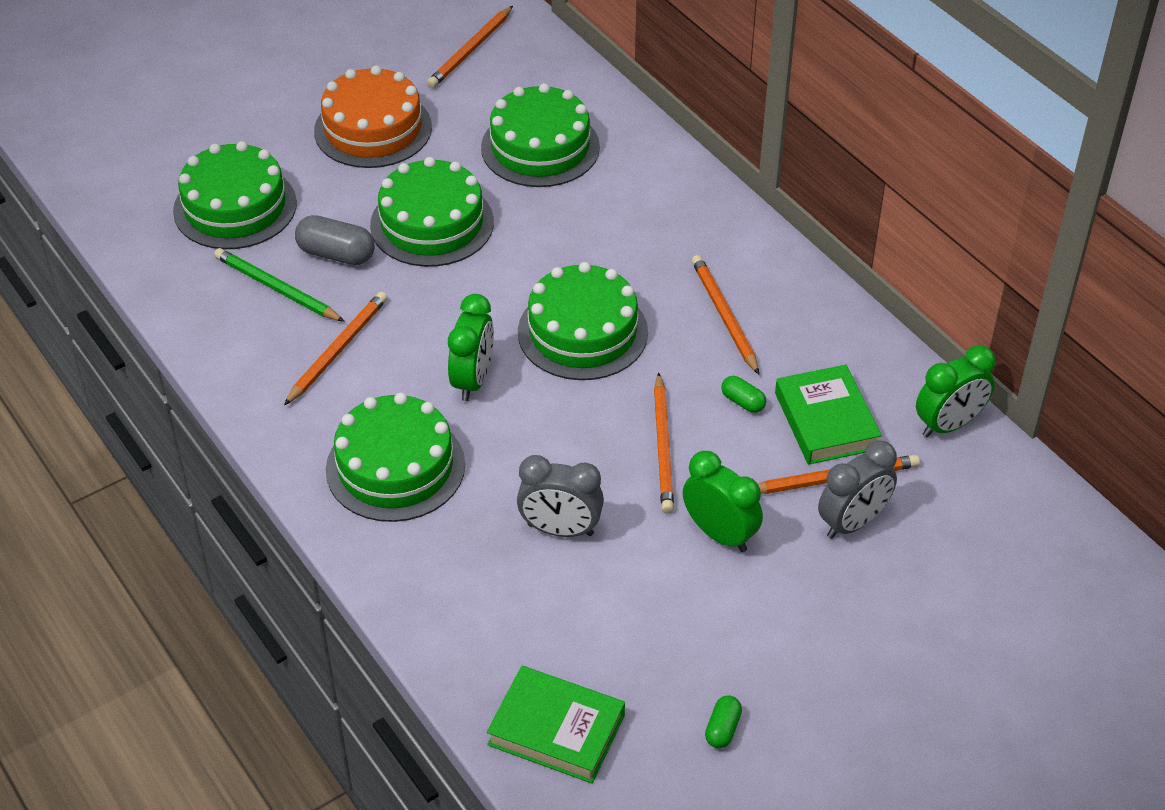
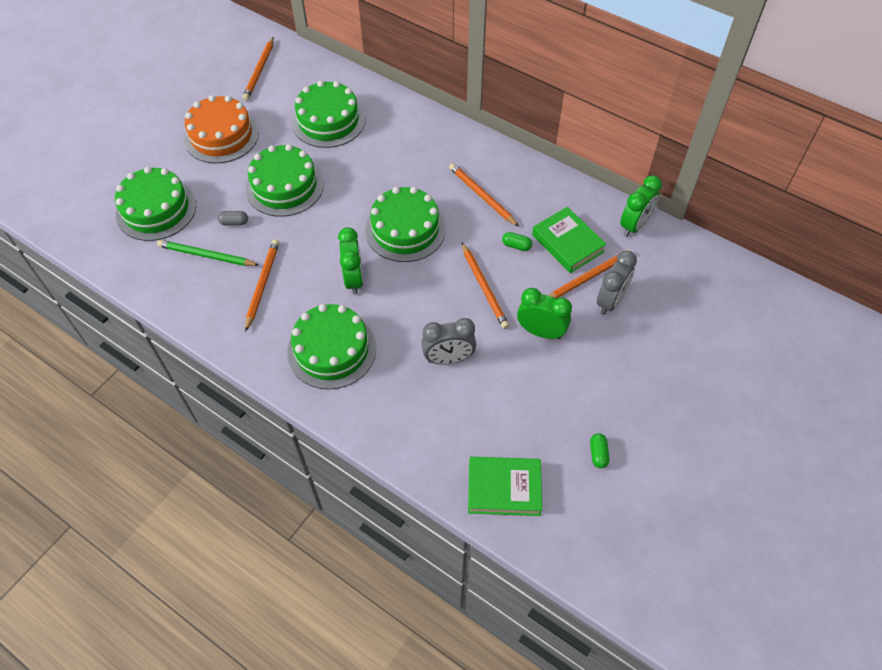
camera: 20 degrees left, 10 degrees up
grey capsule [295,215,375,265] -> grey capsule [217,211,248,225], size x0.57

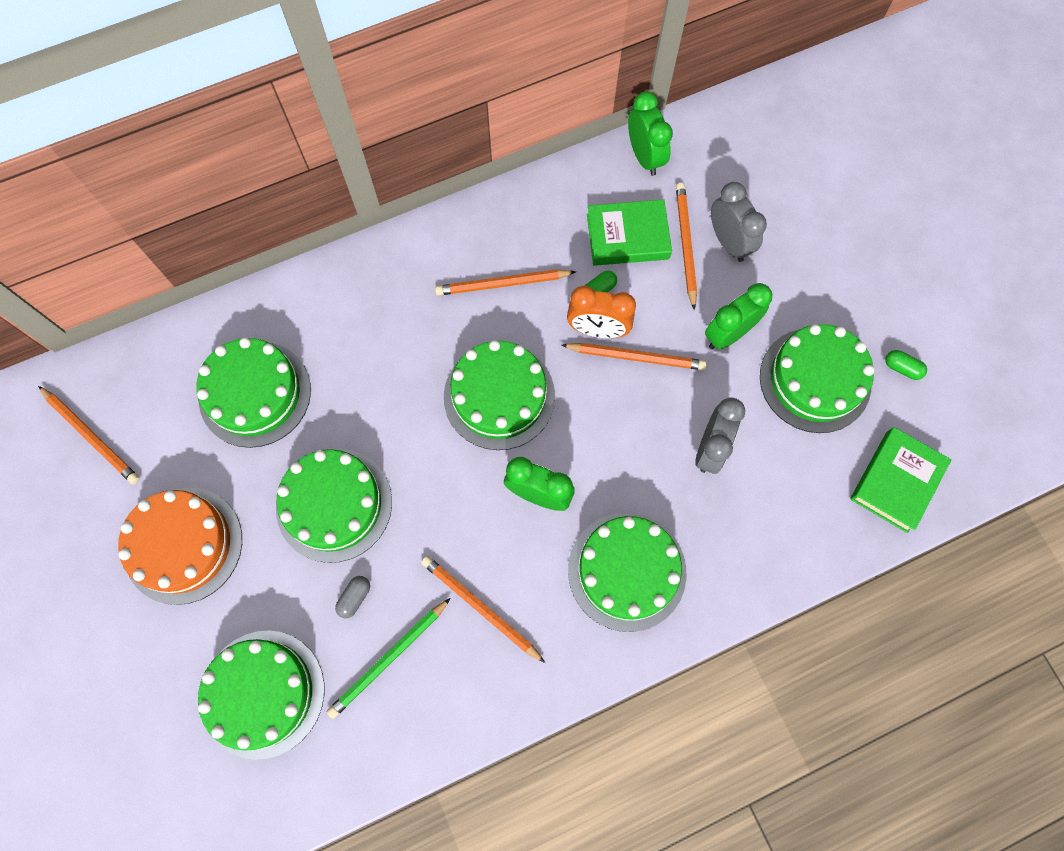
camera: 60 degrees left, 15 degrees up
none -> orange clock [567,286,636,338]
none -> green cake [760,324,875,433]

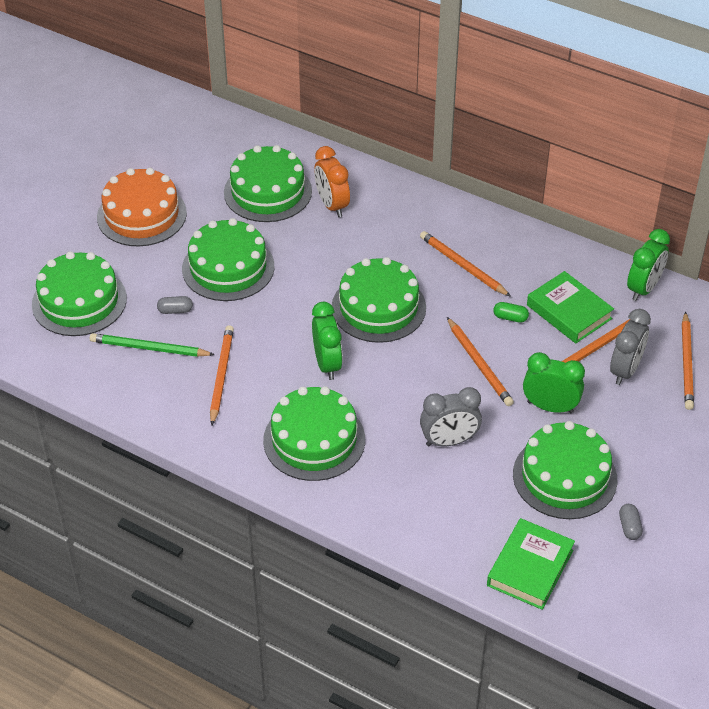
camera: 55 degrees right, 25 degrees down
orange pencil [38,386,140,484] -> orange pencil moved to [682,311,694,410]
orange clock [567,286,636,338] -> orange clock moved to [314,146,350,217]
green book [850,427,951,533] -> green book turned 60 degrees counterclockwise [487,518,575,610]
green capsule [885,350,927,380] -> grey capsule [619,504,643,540]

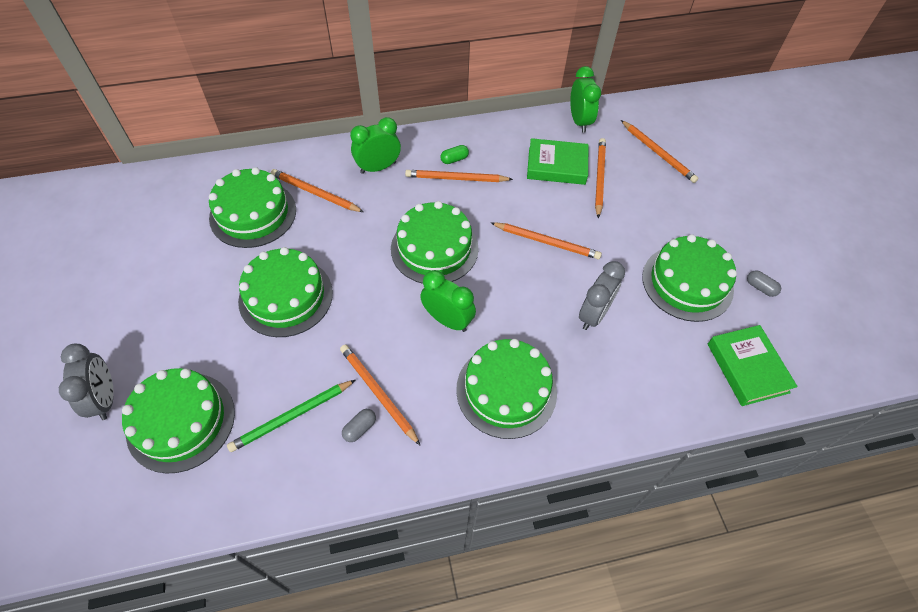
camera: 45 degrees left, 10 degrees up
orange cake [97,168,187,246] -> none
grey capsule [157,296,193,314] -> grey capsule moved to [342,409,376,442]
orange clock [314,146,350,217] -> orange pencil [271,169,364,212]
green capsule [493,302,529,323] -> green capsule moved to [441,145,469,164]
green clock [523,352,585,413] -> green clock moved to [350,117,401,174]
grey clock [610,309,651,385] -> grey clock moved to [59,344,114,420]

